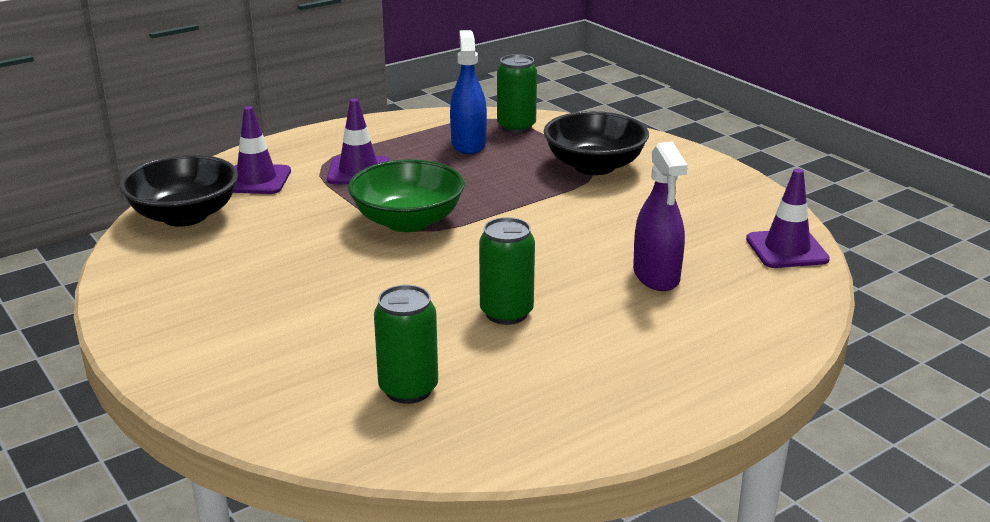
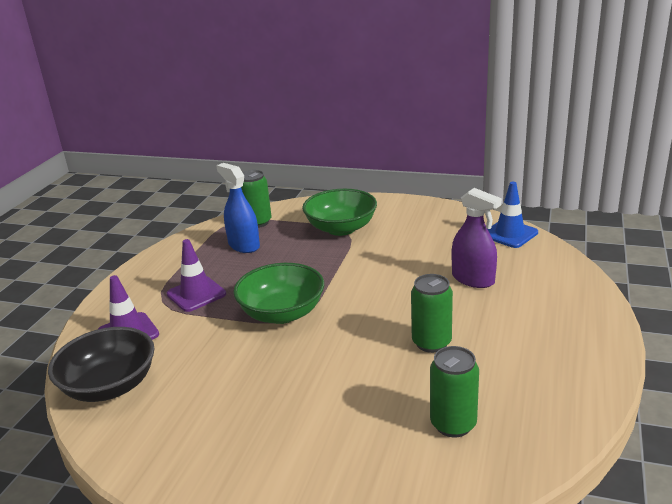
camera: 35 degrees left, 0 degrees up
black bowl [544,111,649,175] -> green bowl [302,189,377,236]
purple traffic cone [746,168,830,268] -> blue traffic cone [488,182,538,248]

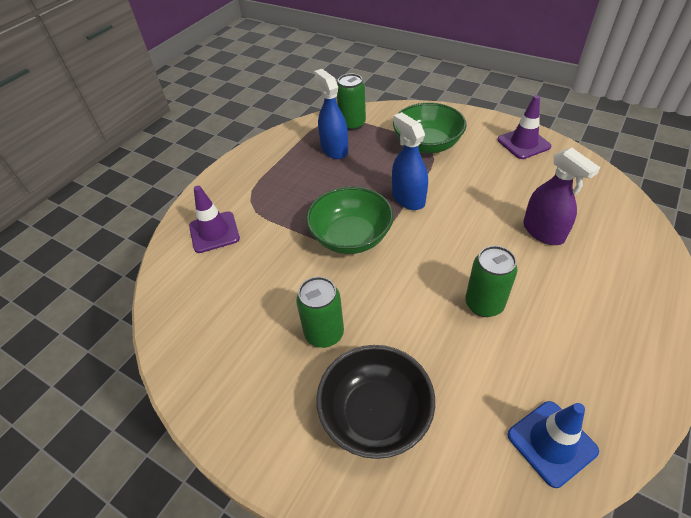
camera: 15 degrees right, 20 degrees up
black bowl [48,327,155,402] -> black bowl moved to [316,345,435,459]
purple traffic cone [167,239,226,312] -> purple traffic cone moved to [497,95,551,159]
green can [430,346,479,437] -> green can moved to [296,277,344,348]
blue traffic cone [488,182,538,248] -> blue traffic cone moved to [507,401,599,488]
none -> blue spray bottle [392,112,428,210]

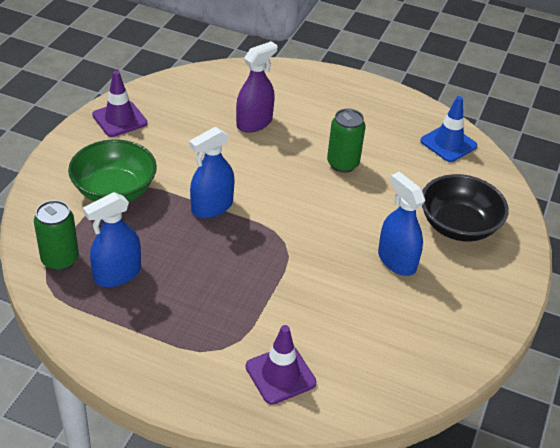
camera: 105 degrees left, 5 degrees down
green can [296,277,344,348] -> blue spray bottle [378,172,425,276]
green bowl [306,187,393,254] -> none

